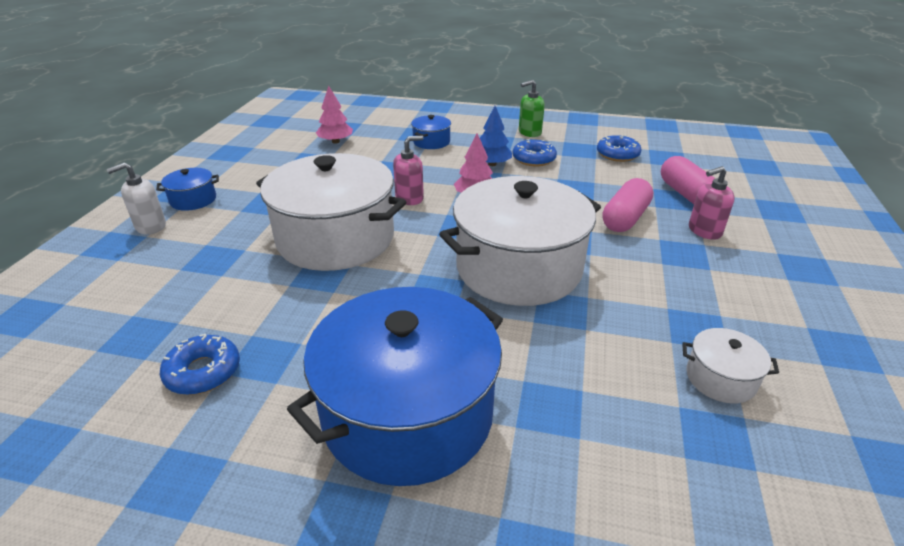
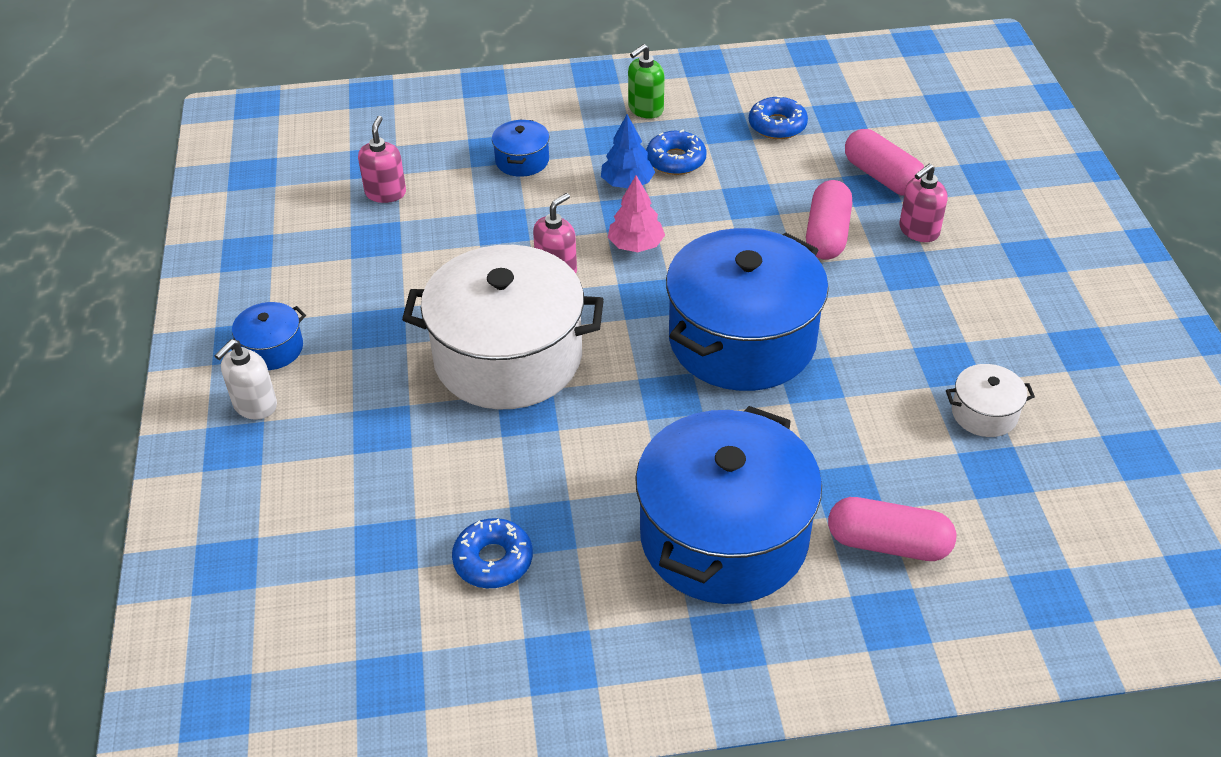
camera: 20 degrees left, 10 degrees up
pink tree [316,86,353,144] -> pink soap dispenser [358,116,406,203]
white pot [439,176,601,306] -> blue pot [666,228,829,391]
none -> pink capsule [828,497,956,561]

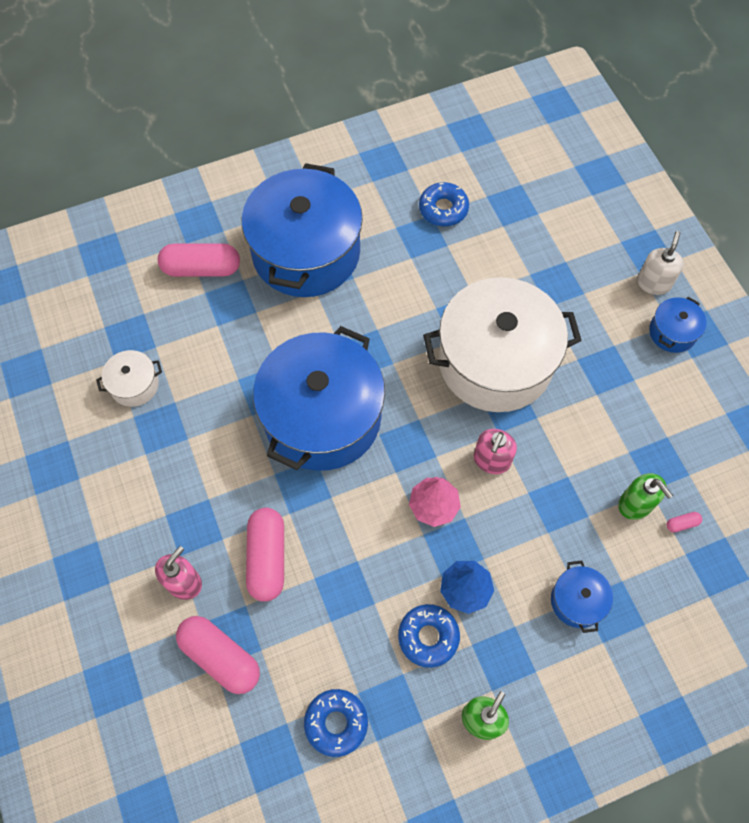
camera: 165 degrees right, 20 degrees up
pink soap dispenser [358,116,406,203] -> pink capsule [666,512,702,532]
none -> green soap dispenser [618,473,673,520]

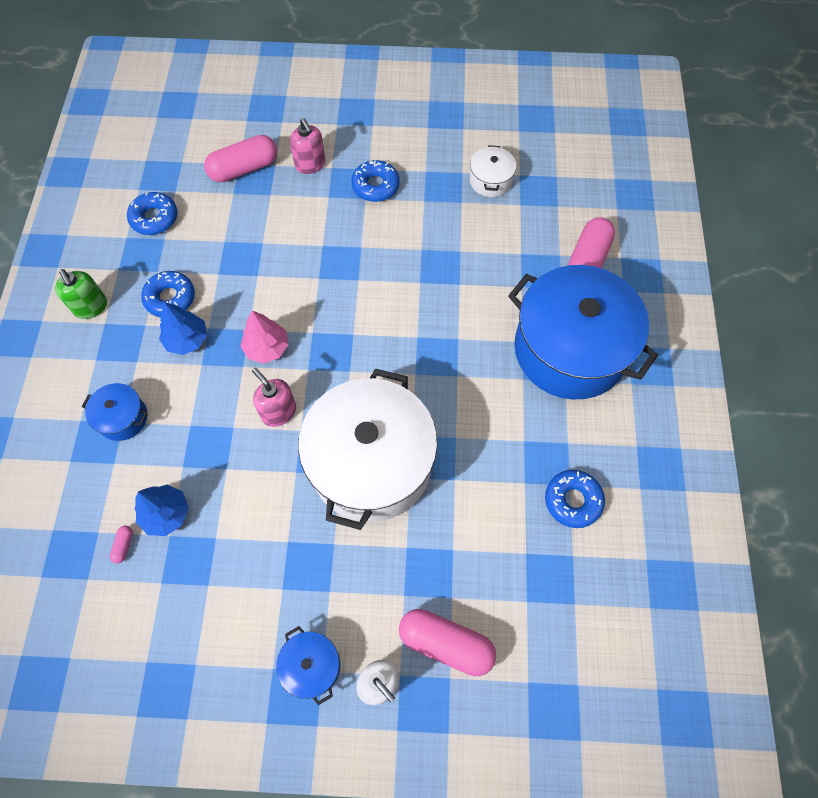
camera: 115 degrees right, 0 degrees up
pink capsule [246,508,284,602] -> pink capsule moved to [399,609,496,676]
blue pot [253,326,385,471] -> none
green soap dispenser [618,473,673,520] -> blue tree [135,485,189,536]
none -> blue donut [351,160,400,202]

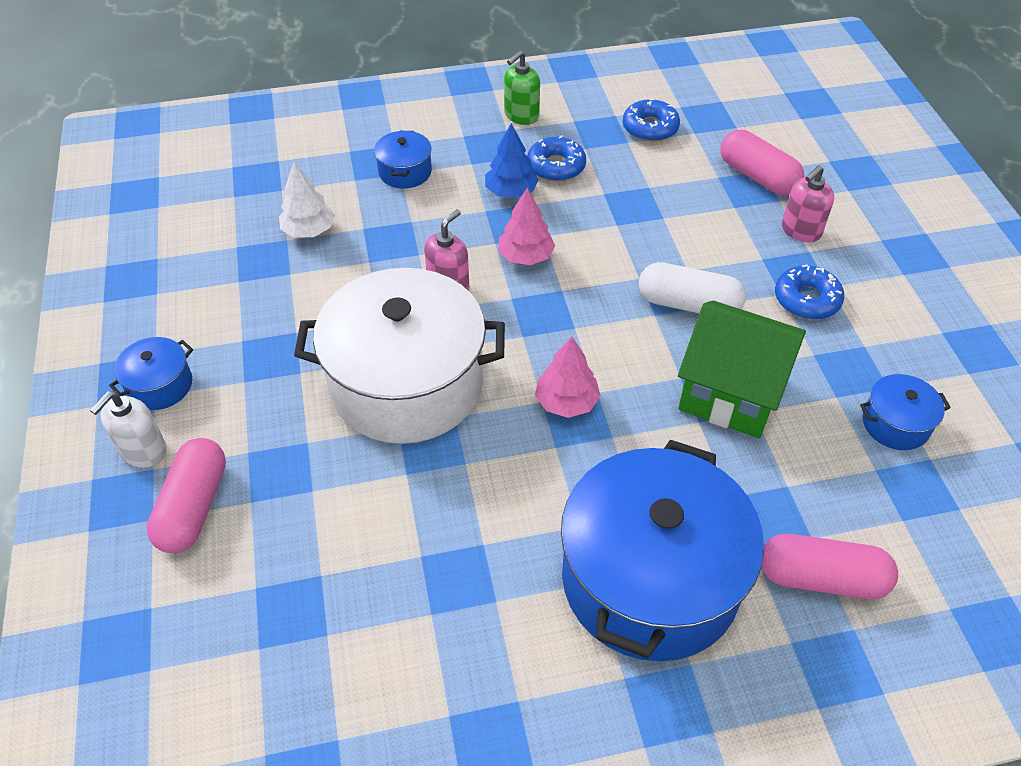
camera: 75 degrees right, 15 degrees down
pink capsule [109,526,133,564] -> none
blue tree [135,485,189,536] -> white tree [279,162,335,238]
white pot [470,145,516,197] -> blue pot [860,374,951,450]
blue donut [545,470,605,528] -> none
none -> pink tree [535,336,601,418]
none -> white capsule [639,262,746,313]
none -> green house [678,301,806,438]

